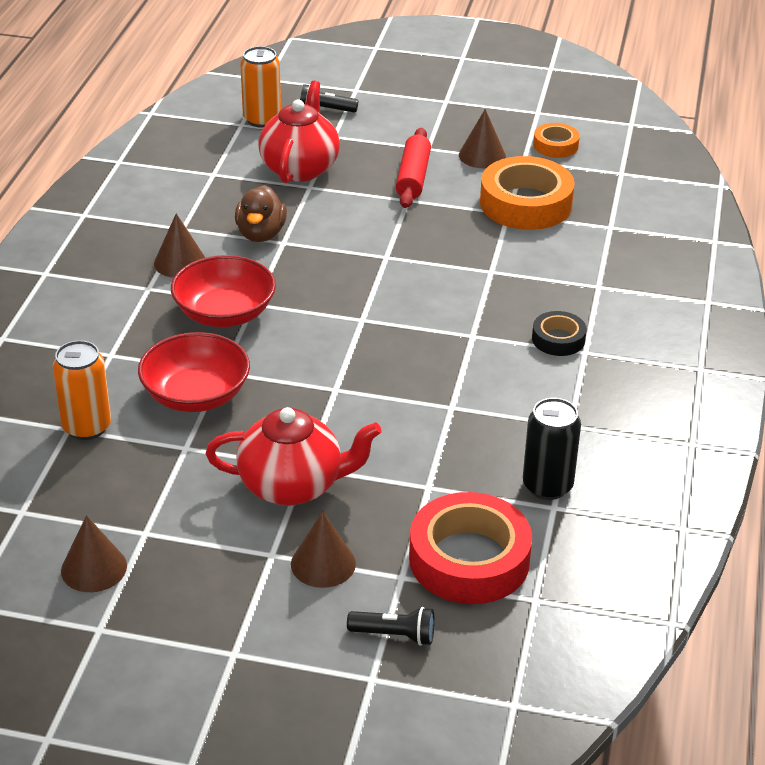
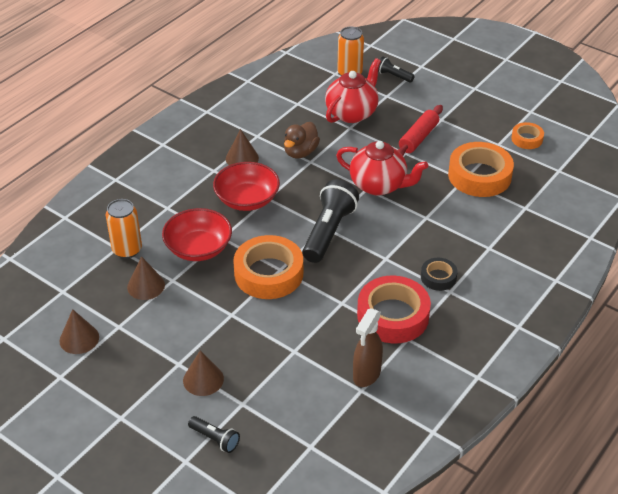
camera: 25 degrees right, 5 degrees up
red teapot [206,407,382,506] -> red teapot moved to [336,141,428,196]
red tape [409,492,532,604] -> red tape moved to [357,276,431,343]
brown cone [459,109,506,168] -> brown cone moved to [127,256,165,300]
black can [523,398,581,500] -> brown spray bottle [353,308,383,387]
none -> orange tape [233,235,303,299]
none -> black flashlight [302,180,359,263]

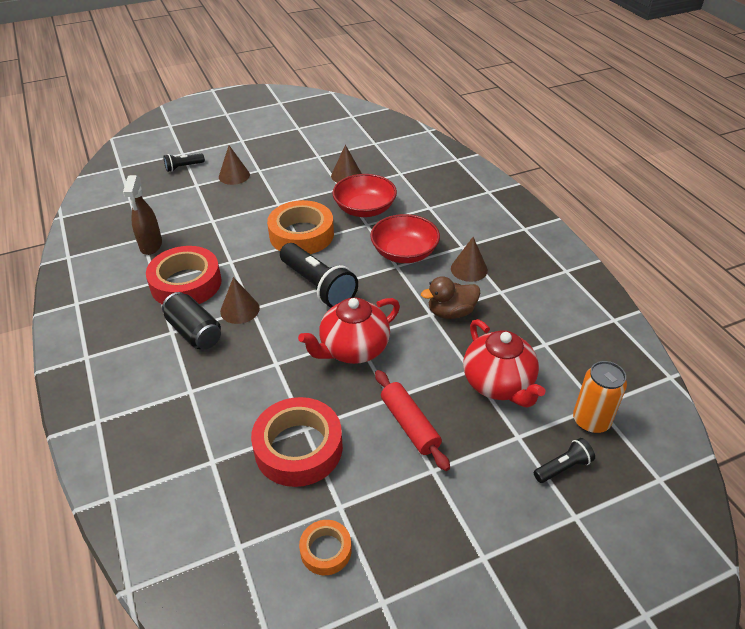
camera: 120 degrees right, 0 degrees up
brown cone [59,309,99,354] -> brown cone moved to [220,277,260,324]
orange can [106,199,142,259] -> none
brown duck [284,122,320,159] -> brown duck turned 75 degrees counterclockwise [421,276,480,319]
brown spray bottle [353,308,383,387] -> brown spray bottle turned 150 degrees counterclockwise [123,175,162,255]
black tape [421,258,458,291] -> black can [162,292,221,349]
orange tape [448,142,514,197] -> red tape [251,397,343,487]

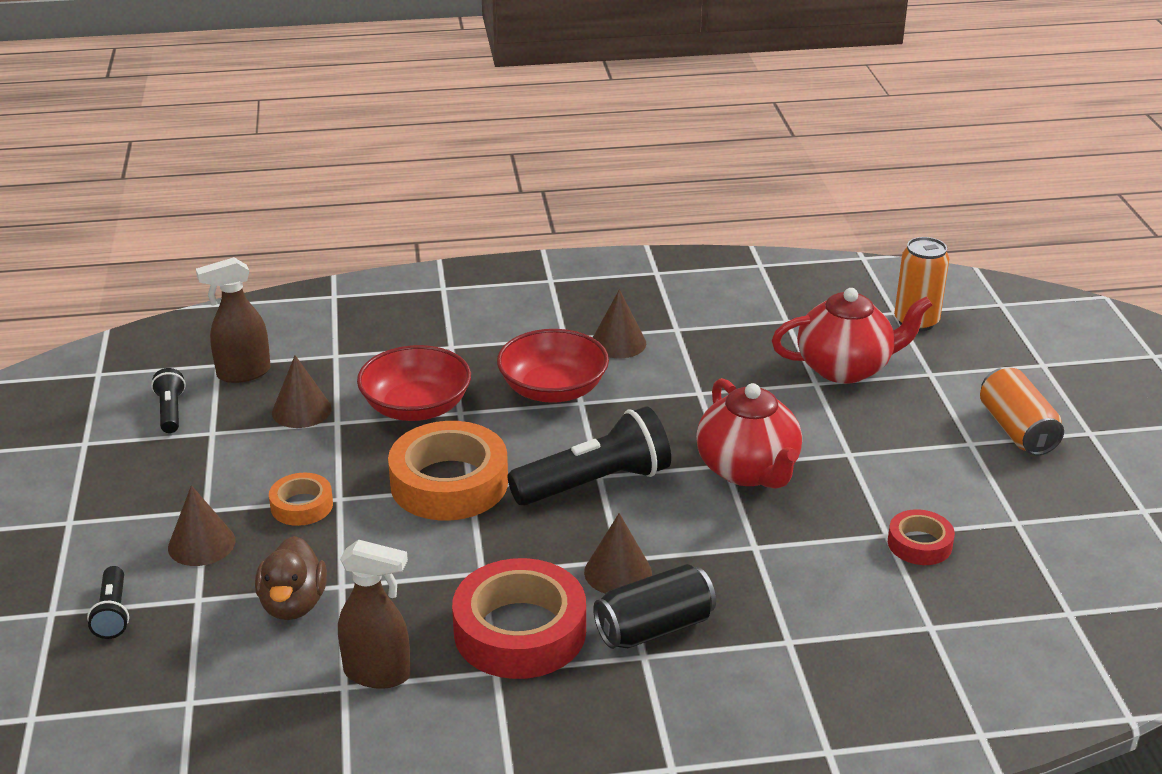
camera: 75 degrees left, 10 degrees down
red tape [251,397,343,487] -> red tape [888,509,955,565], size x0.52
orange tape [299,520,352,575] -> orange tape moved to [269,473,333,526]
red rolling pin [375,370,450,471] -> none
brown duck [421,276,480,319] -> brown duck moved to [255,536,327,620]
black flashlight [534,438,595,483] -> black flashlight moved to [151,368,186,433]
none -> brown spray bottle [196,257,271,383]
none -> orange can [980,367,1064,455]

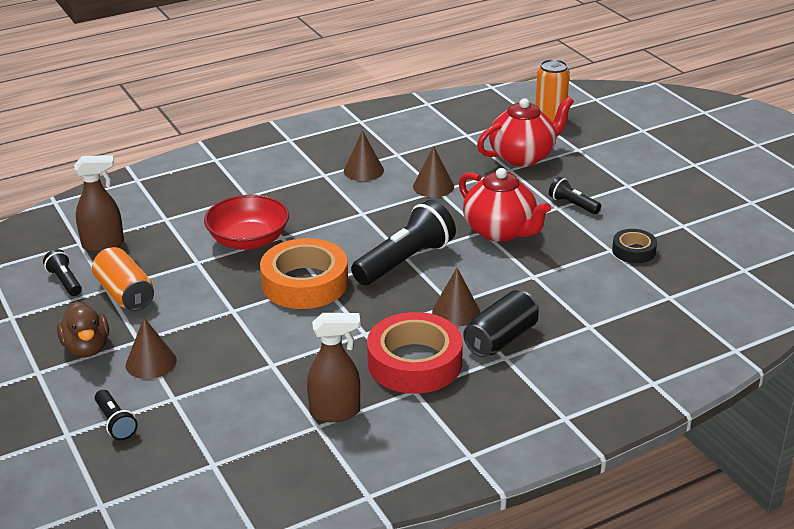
camera: 20 degrees left, 0 degrees up
brown spray bottle [196,257,271,383] -> brown spray bottle turned 150 degrees counterclockwise [74,155,124,252]
brown duck [255,536,327,620] -> brown duck moved to [57,301,109,357]
orange tape [269,473,333,526] -> none
brown cone [272,355,332,428] -> brown cone moved to [413,146,454,197]
red bowl [497,329,609,403] -> none
red tape [888,509,955,565] -> black tape [612,229,657,263]
orange can [980,367,1064,455] -> orange can moved to [92,247,154,311]
none -> black flashlight [549,177,601,214]

